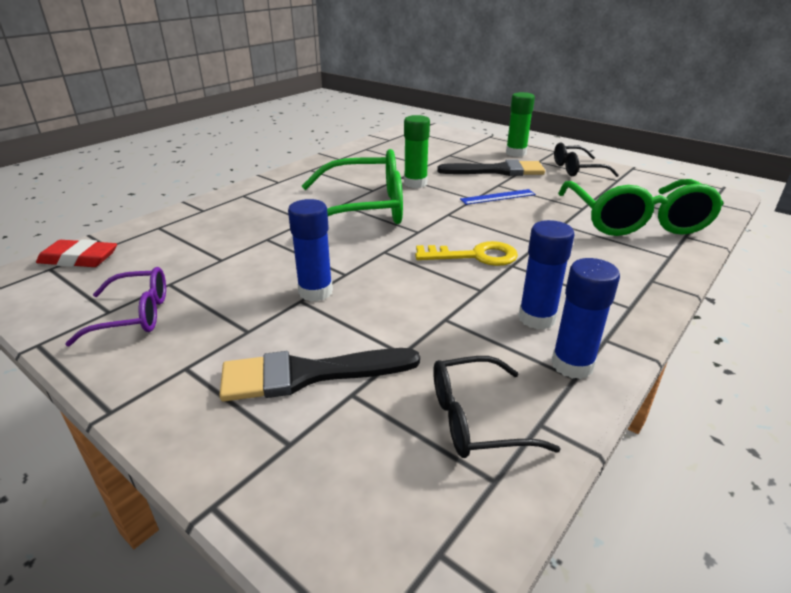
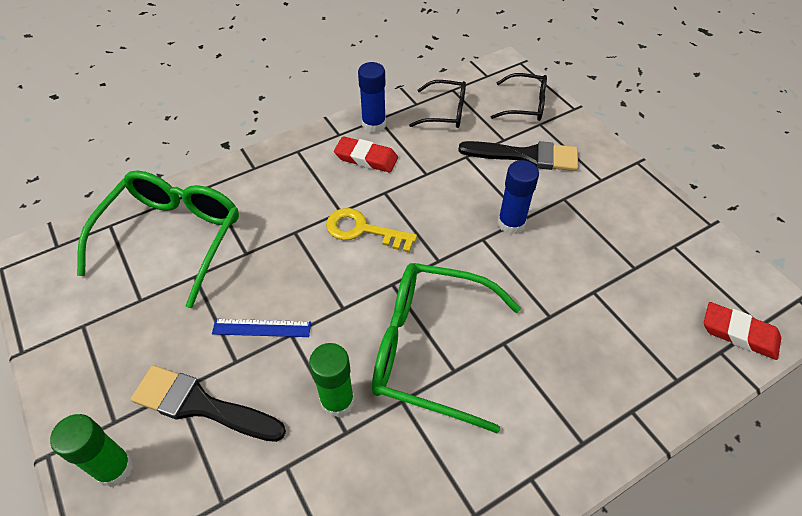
camera: 160 degrees left, 20 degrees up
purple glasses [65,267,166,346] -> none
blue glue stick [518,220,574,330] -> red eraser [334,136,398,172]
black glasses [554,143,619,177] -> black glasses moved to [491,73,547,121]

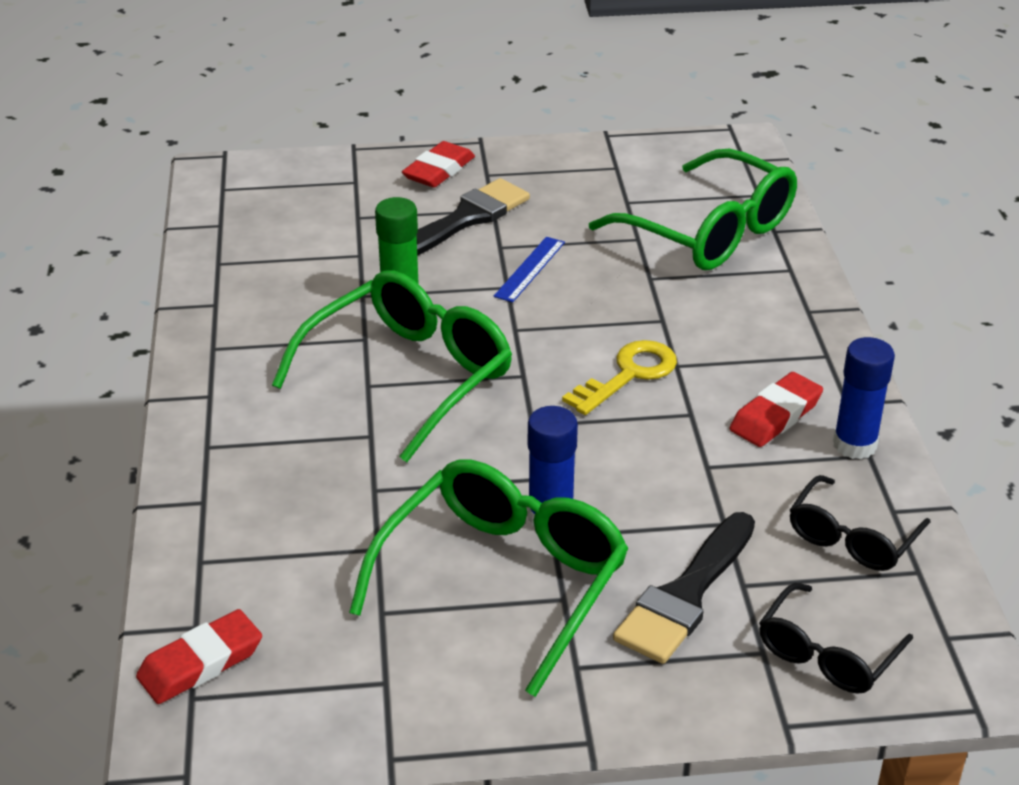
camera: 115 degrees right, 15 degrees down
green glue stick [50,414,133,487] -> red eraser [402,141,475,188]
none -> green glasses [349,459,629,697]

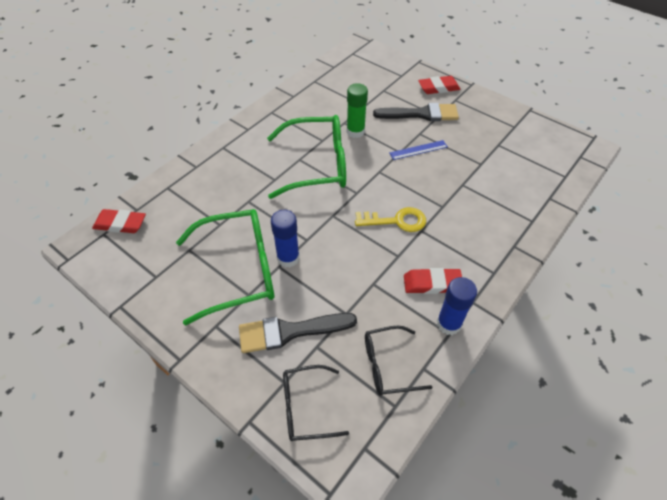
camera: 45 degrees right, 15 degrees up
green glasses [589,149,797,270] -> none

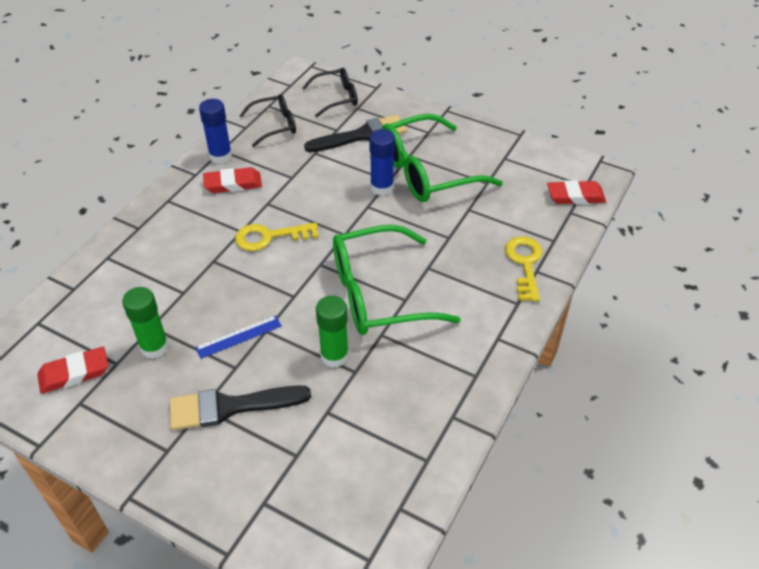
camera: 170 degrees right, 5 degrees down
red eraser [418,76,460,94] -> red eraser moved to [37,347,108,394]
none -> green glue stick [122,287,169,359]
none -> yellow key [505,236,543,302]

